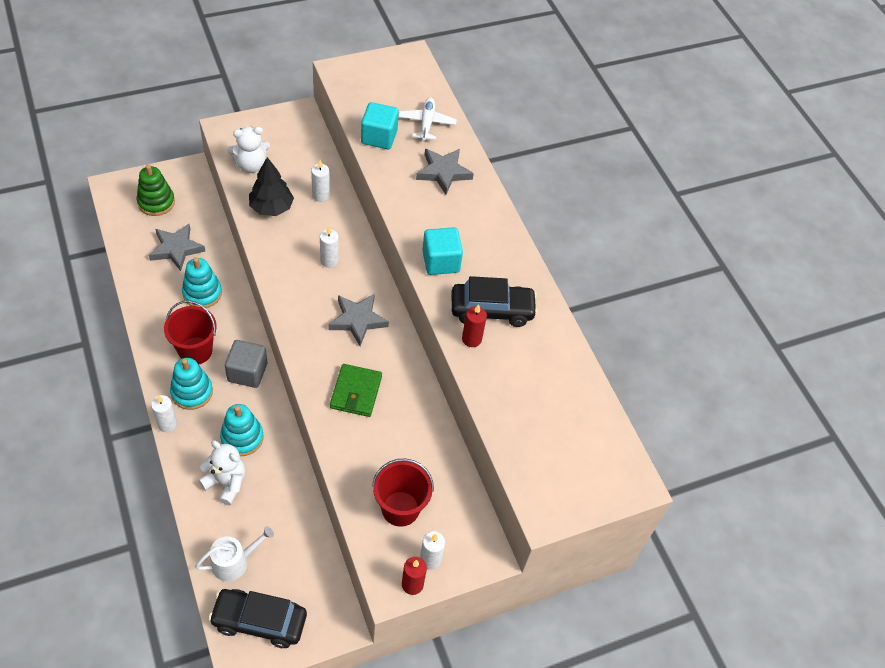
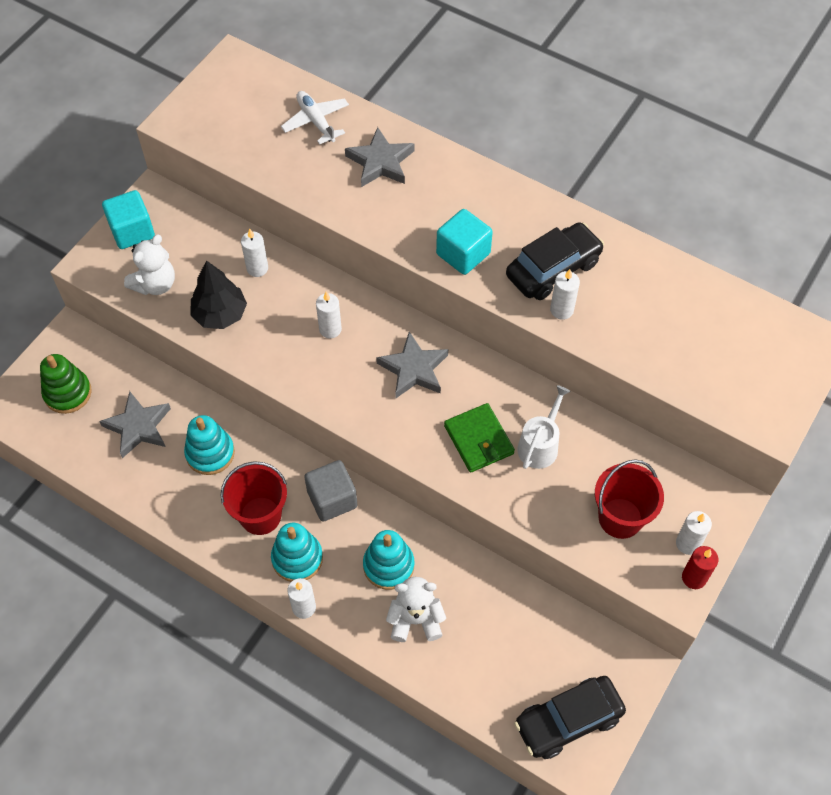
camera: 30 degrees left, 5 degrees up
white watering can [195,526,274,582] -> white watering can moved to [517,385,570,469]
turquoise cube [361,102,399,149] -> turquoise cube moved to [102,190,155,249]
red candle [462,304,487,347] -> white candle [550,269,580,320]

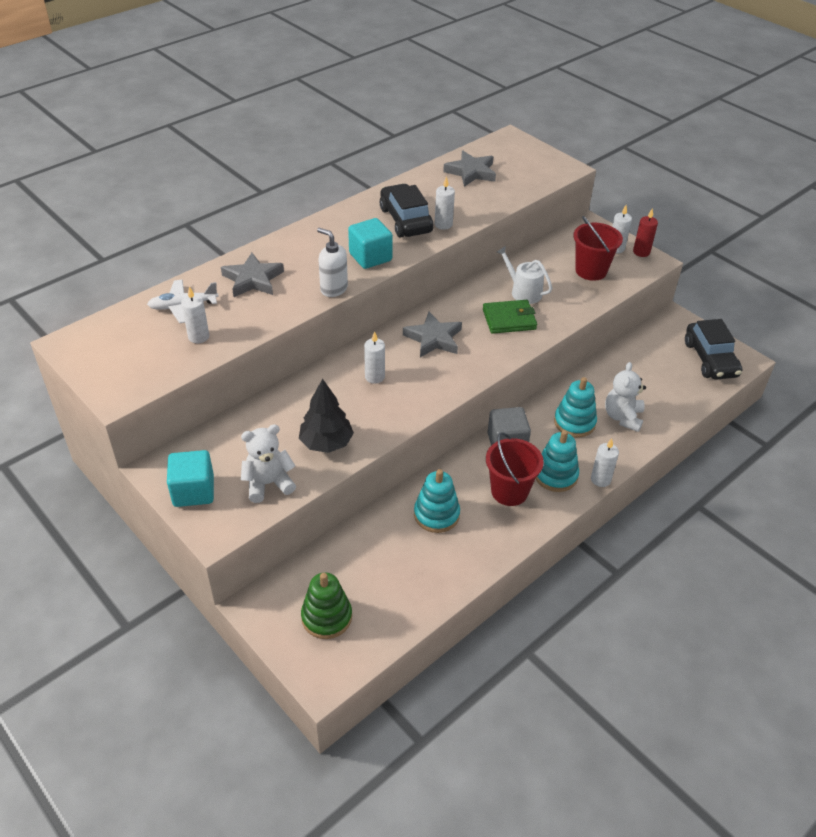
camera: 75 degrees left, 15 degrees down
grey star [99,391,171,458] -> grey star moved to [443,151,496,187]
white teddy bear [124,235,175,295] -> white teddy bear turned 75 degrees counterclockwise [241,424,296,503]
white candle [241,229,268,277] -> white candle moved to [181,286,209,343]
none -> white soap dispenser [317,228,348,297]

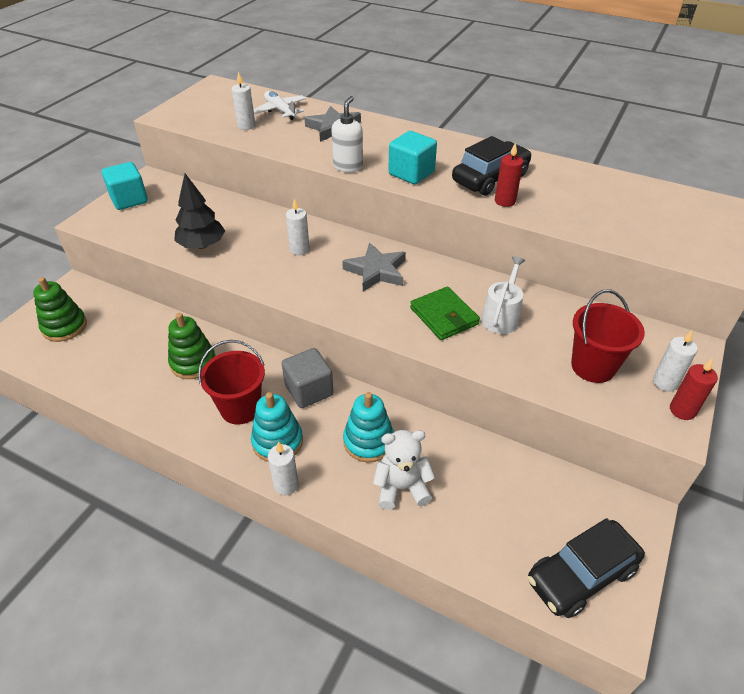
camera: 70 degrees right, 0 degrees up
white teddy bear [241,424,296,503] -> none
turquoise stacking toy [414,469,460,533] -> green stacking toy [168,313,216,379]
white candle [435,176,455,230] -> red candle [495,142,523,207]
grey star [443,151,496,187] -> none

